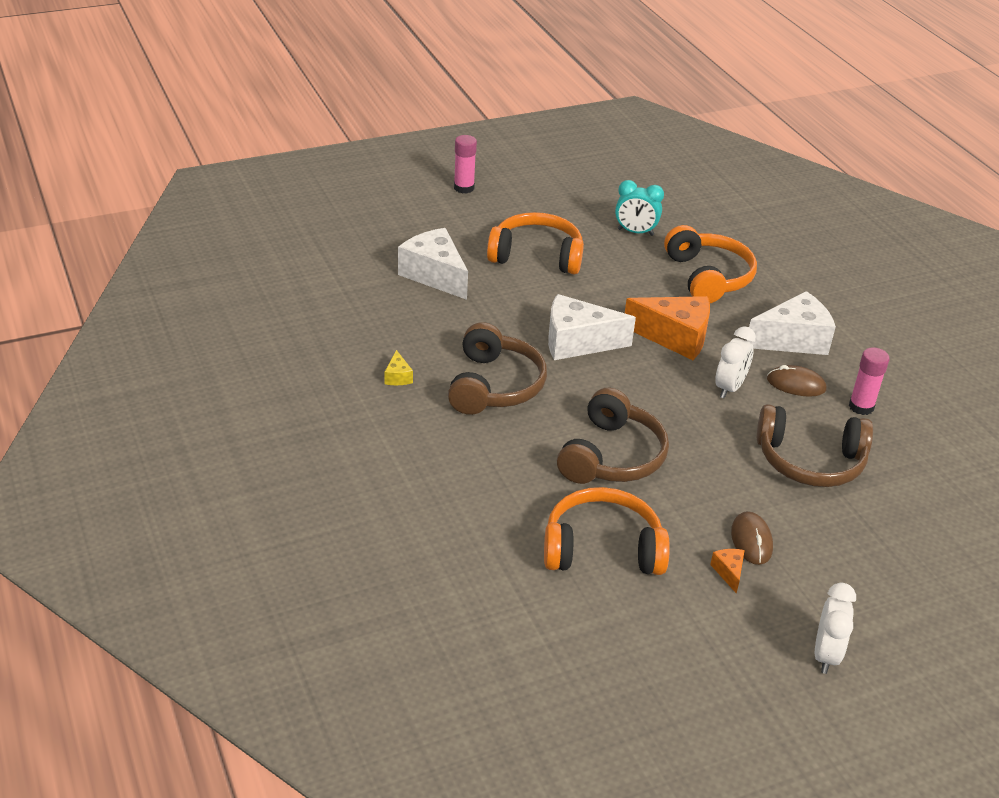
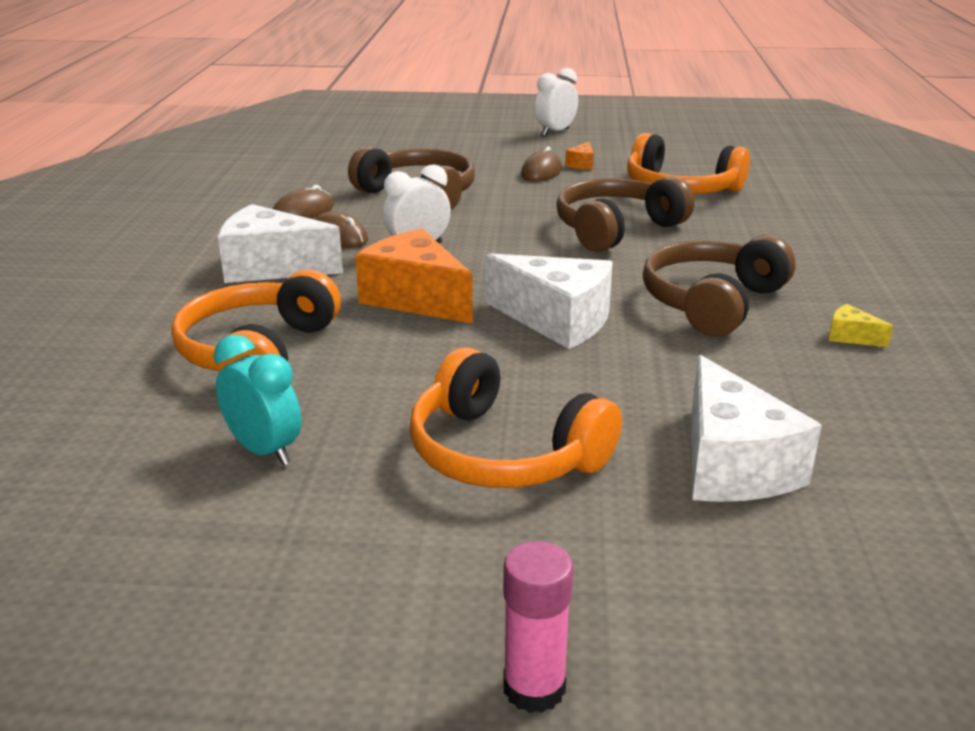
camera: 150 degrees left, 10 degrees down
yellow cheese [385,350,413,385] -> yellow cheese turned 75 degrees counterclockwise [829,304,893,347]
pink glue stick [849,347,890,415] -> brown mouse [273,185,334,218]

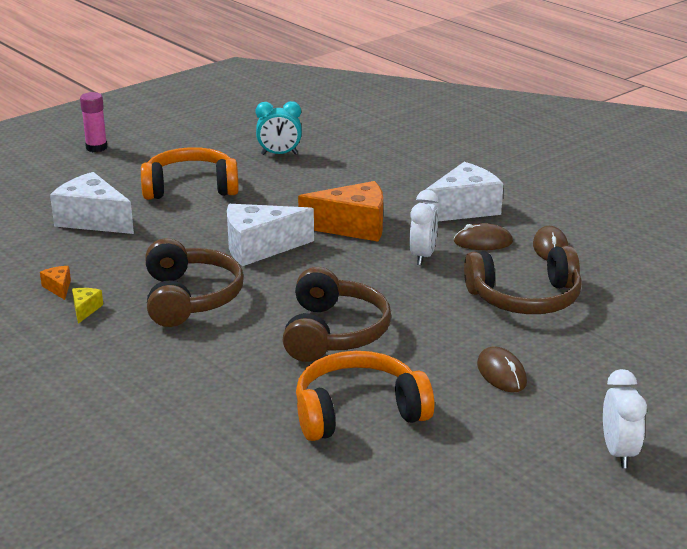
camera: 135 degrees right, 0 degrees up
orange headphones [171,270,341,372] -> none
orange cheese [565,142,594,170] -> orange cheese moved to [40,266,71,300]
yellow cheese [829,304,893,347] -> yellow cheese turned 75 degrees counterclockwise [72,288,103,324]

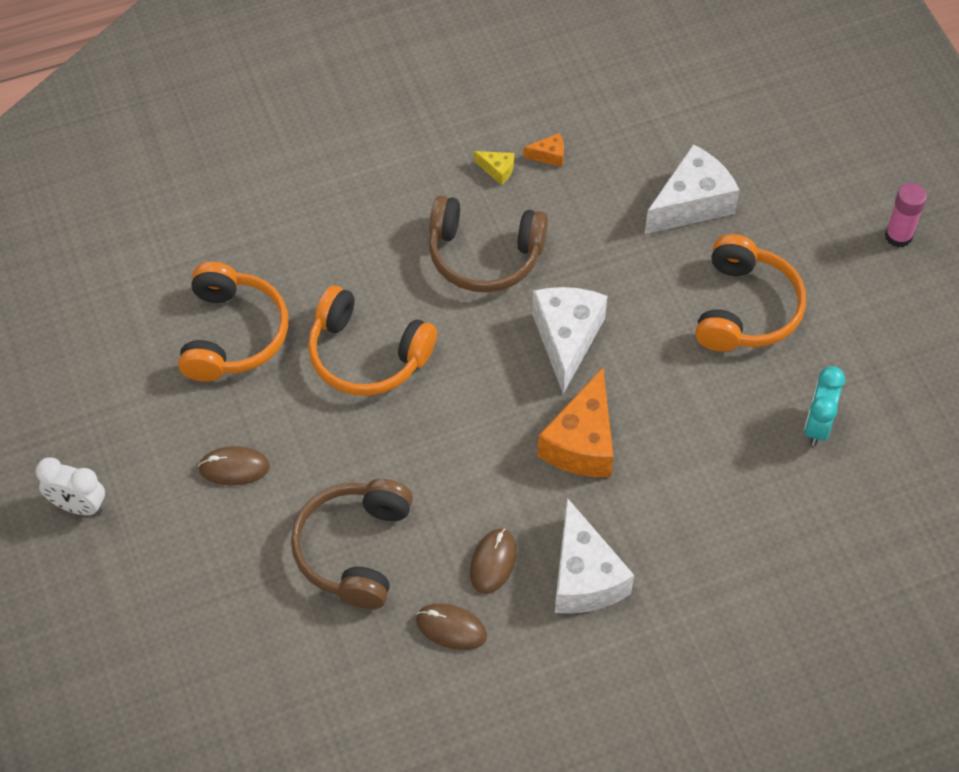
camera: 110 degrees right, 30 degrees up
brown headphones [283,267,391,362] -> orange headphones [308,286,437,396]
white clock [409,190,439,265] -> none

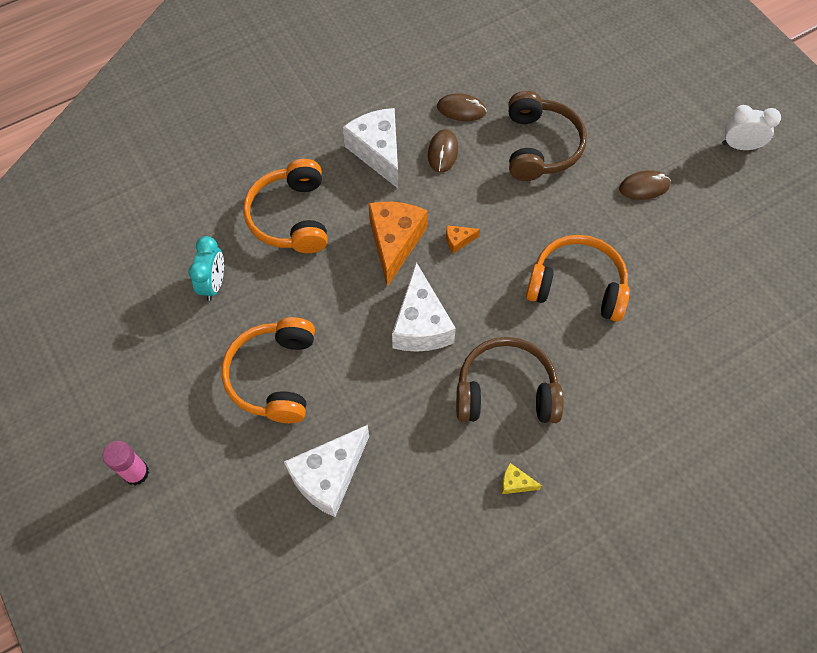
camera: 170 degrees right, 5 degrees up
orange headphones [178,262,288,382] -> orange headphones moved to [243,159,328,253]
orange cheese [524,133,564,167] -> orange cheese moved to [446,225,480,253]

